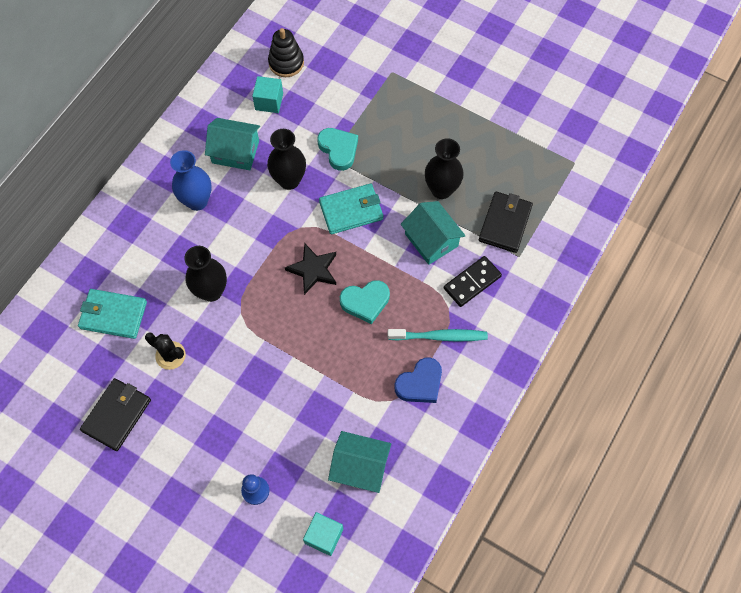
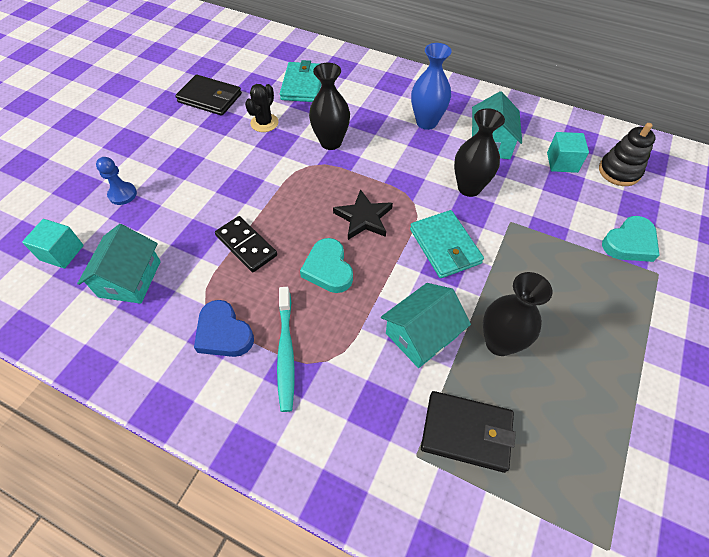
camera: 85 degrees right, 10 degrees down
turquoise heart [317,128,358,171] -> turquoise heart moved to [602,216,659,262]
black domino [444,256,502,307] -> black domino moved to [215,216,277,272]

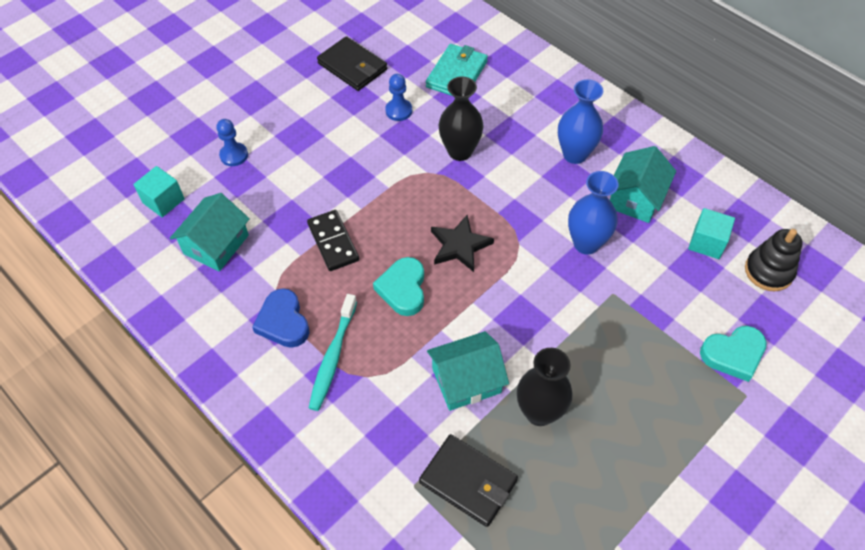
camera: 20 degrees right, 0 degrees up
black cactus [245,84,279,132] -> blue pawn [385,74,412,121]
turquoise wallet [410,210,484,278] -> none
black vase [454,108,505,197] -> blue vase [568,171,618,255]

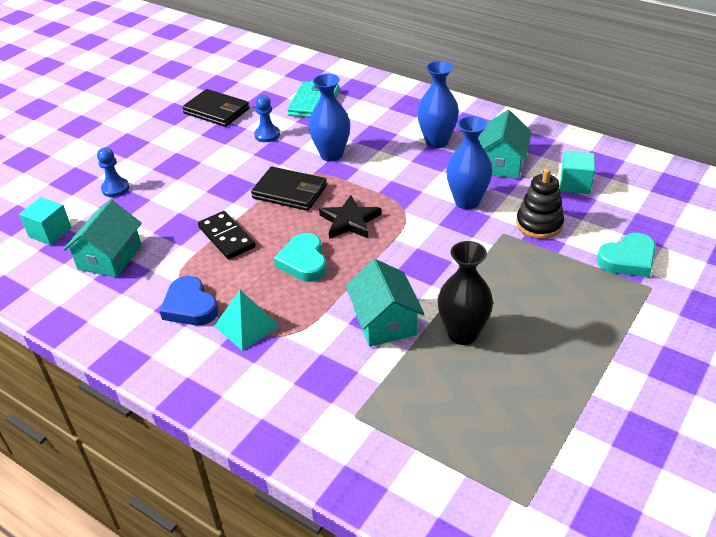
camera: 10 degrees left, 15 degrees down
turquoise toothbrush [309,294,357,411] -> turquoise pyramid [214,290,280,351]
black wallet [419,434,518,527] -> black wallet moved to [251,167,327,211]
turquoise house [427,331,509,411] -> turquoise house turned 75 degrees counterclockwise [345,259,424,347]
black vase [438,76,484,161] -> blue vase [308,74,350,162]
black stacking toy [745,229,803,291] -> black stacking toy moved to [516,168,564,239]

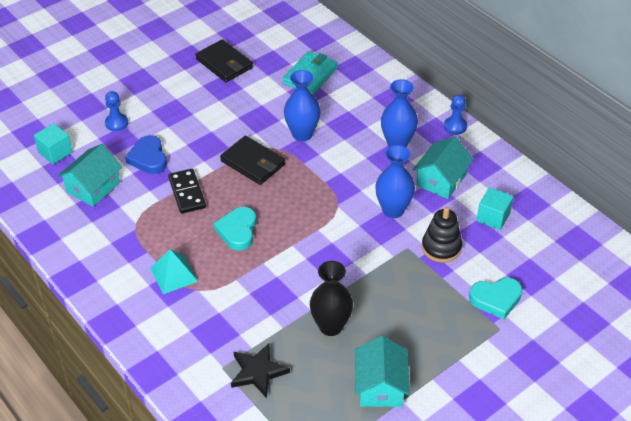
camera: 15 degrees right, 5 degrees up
blue heart [160,276,219,325] -> blue heart moved to [125,135,167,174]
blue pawn [254,95,280,142] -> blue pawn moved to [444,94,467,135]
black star [319,195,381,239] -> black star moved to [231,343,290,398]
turquoise house [345,259,424,347] -> turquoise house moved to [355,336,410,407]

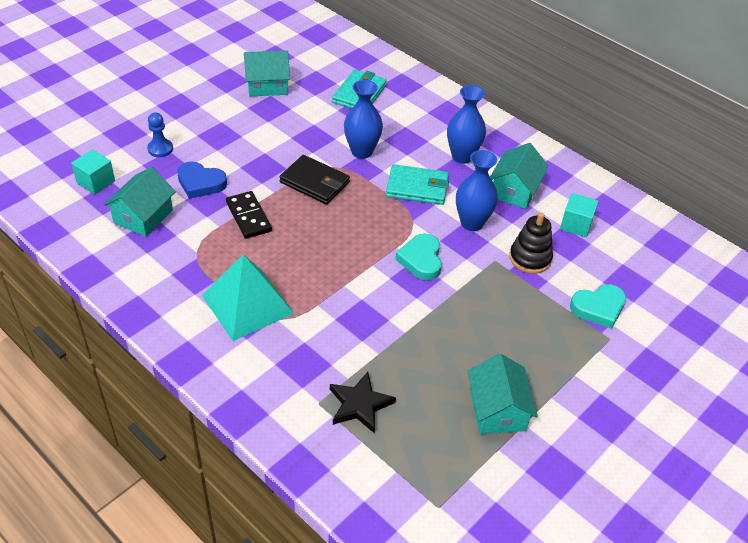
camera: 10 degrees left, 0 degrees up
blue heart [125,135,167,174] -> blue heart turned 45 degrees counterclockwise [177,161,227,199]
turquoise pyramid [150,249,198,294] -> turquoise pyramid [202,254,294,341], size x1.64
black wallet [195,39,253,82] -> turquoise house [244,50,290,96]
turquoise heart [214,207,256,251] -> turquoise heart moved to [395,233,442,280]
black vase [310,261,353,336] -> none
blue pawn [444,94,467,135] -> none
none -> turquoise wallet [386,164,449,205]

